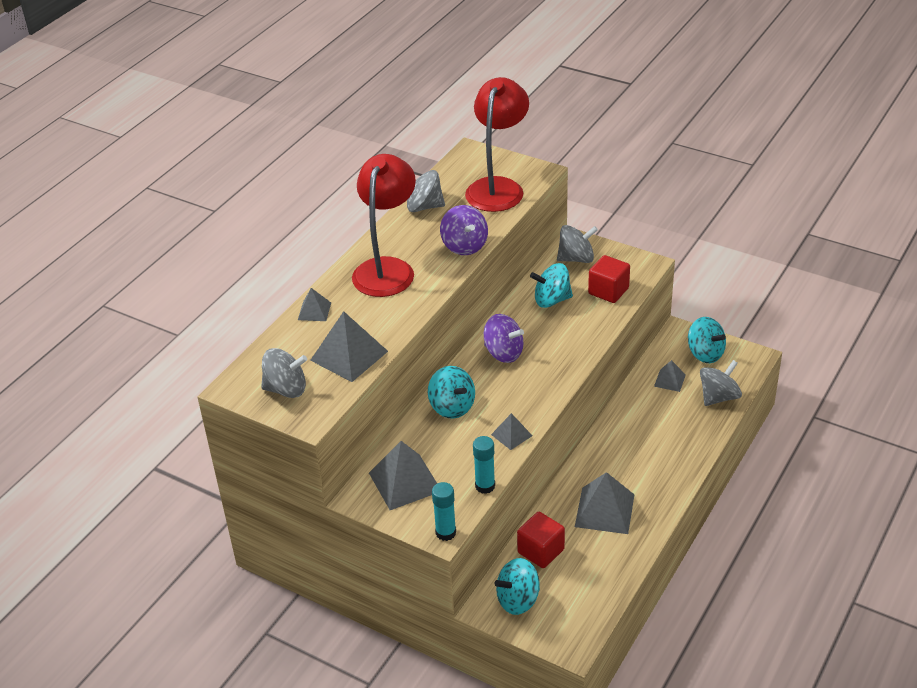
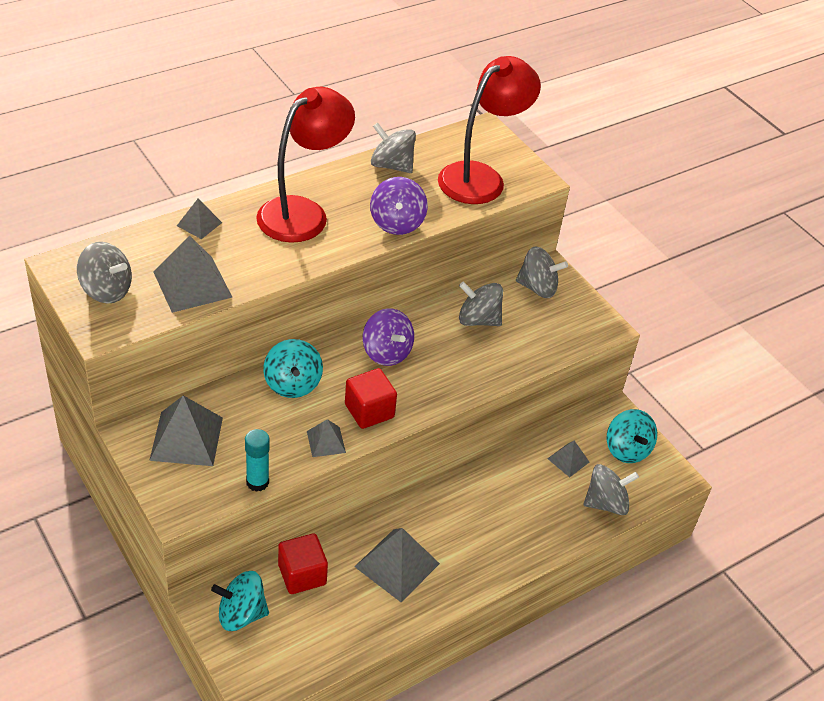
camera: 20 degrees right, 5 degrees up
turquoise glue stick [432,482,456,541] -> none
turquoise spinning top [530,263,573,308] -> grey spinning top [459,281,503,326]
red cube [588,255,630,303] -> red cube moved to [345,368,397,429]

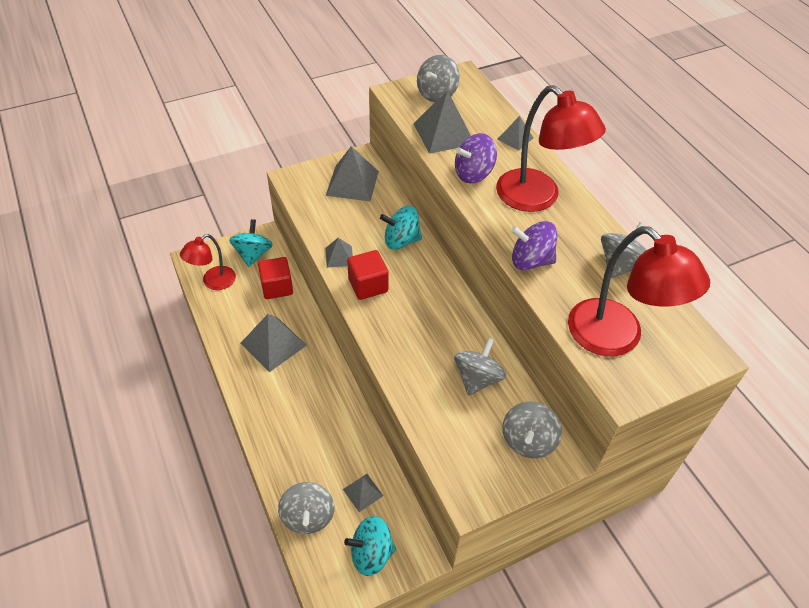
camera: 100 degrees right, 5 degrees up
turquoise glue stick [245,429,270,492] -> none
purple spinning top [363,308,414,366] -> purple spinning top moved to [455,133,497,183]
none -> red lamp [180,234,236,290]

